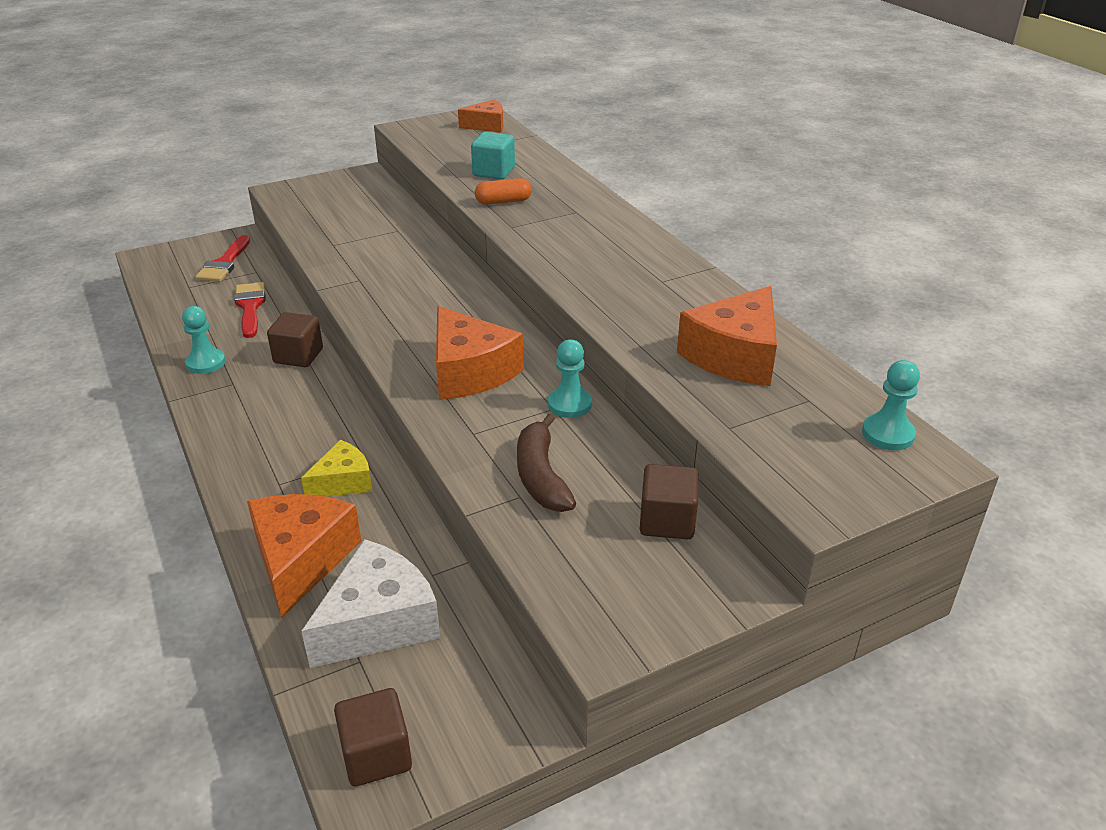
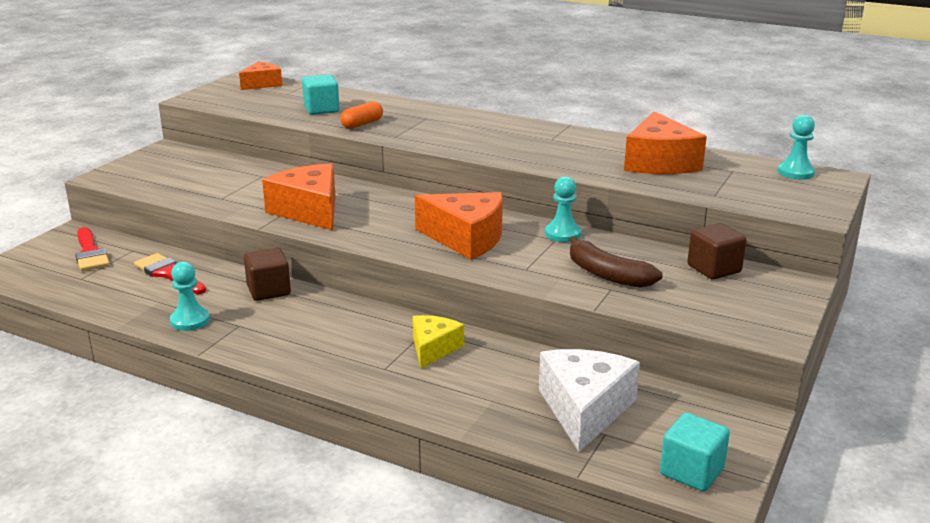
camera: 35 degrees left, 10 degrees down
orange cheese [247,494,362,618] -> orange cheese moved to [262,163,335,230]
brown cube [334,688,412,786] -> turquoise cube [660,413,730,492]

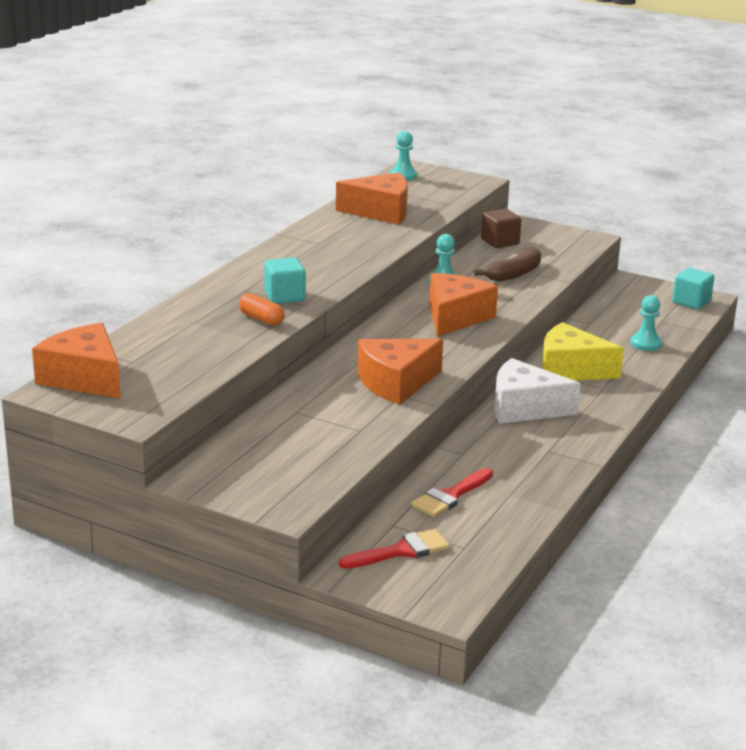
camera: 90 degrees left, 0 degrees up
turquoise pawn [170,262,210,331] -> turquoise pawn moved to [630,295,662,351]
orange cheese [239,61,282,90] -> orange cheese [32,323,121,399], size x1.66
brown cube [244,248,291,301] -> none
turquoise cube [302,75,340,115] -> turquoise cube moved to [264,258,306,304]
yellow cheese [413,315,464,368] -> yellow cheese [542,322,624,381], size x1.66
white cheese [539,349,640,452] -> white cheese moved to [494,358,581,424]

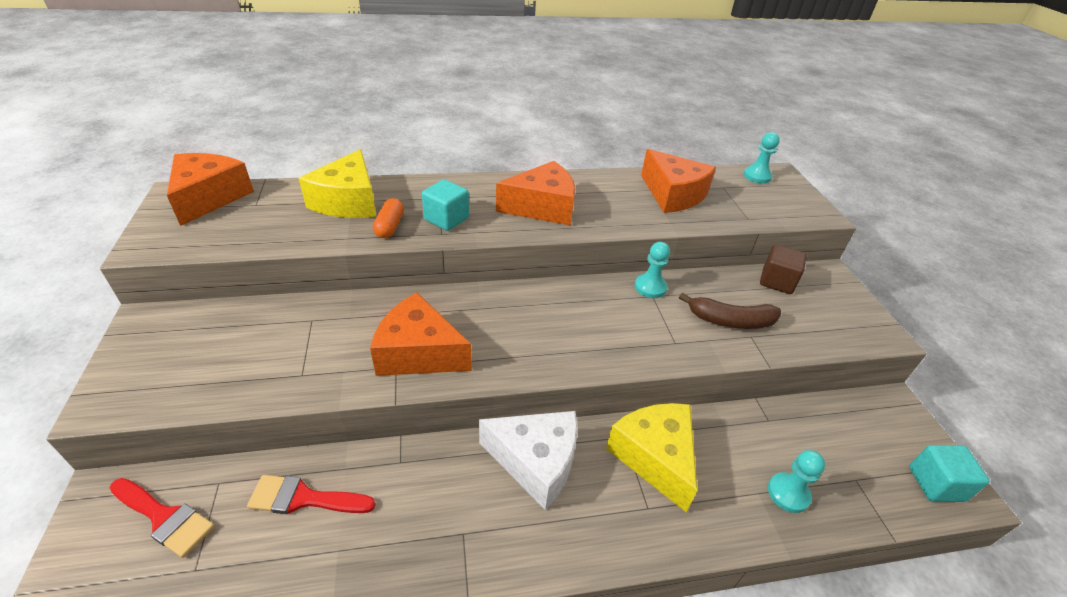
camera: 50 degrees right, 15 degrees up
orange cheese [429,273,498,337] -> orange cheese moved to [496,161,575,225]
white cheese [494,358,581,424] -> white cheese turned 135 degrees clockwise [479,411,578,510]
none -> yellow cheese [299,149,376,218]

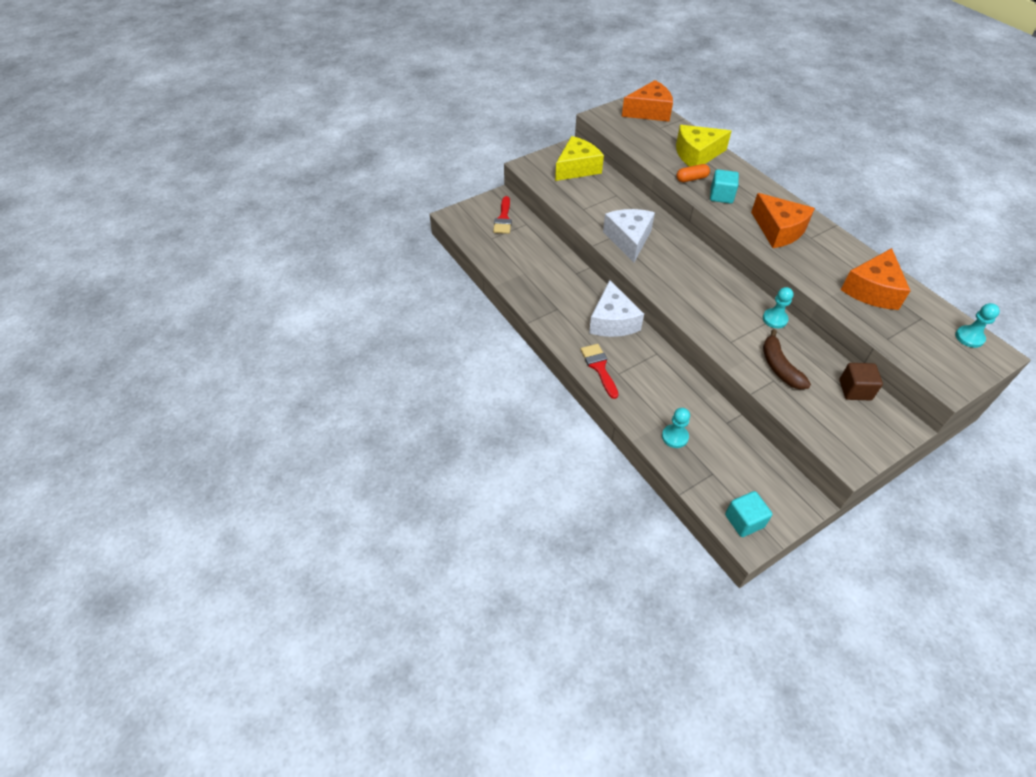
camera: 70 degrees right, 10 degrees up
red brush [247,475,376,514] -> red brush moved to [581,344,619,399]
orange cheese [370,292,472,376] -> white cheese [603,209,655,263]
yellow cheese [606,403,697,512] -> yellow cheese moved to [555,136,604,181]

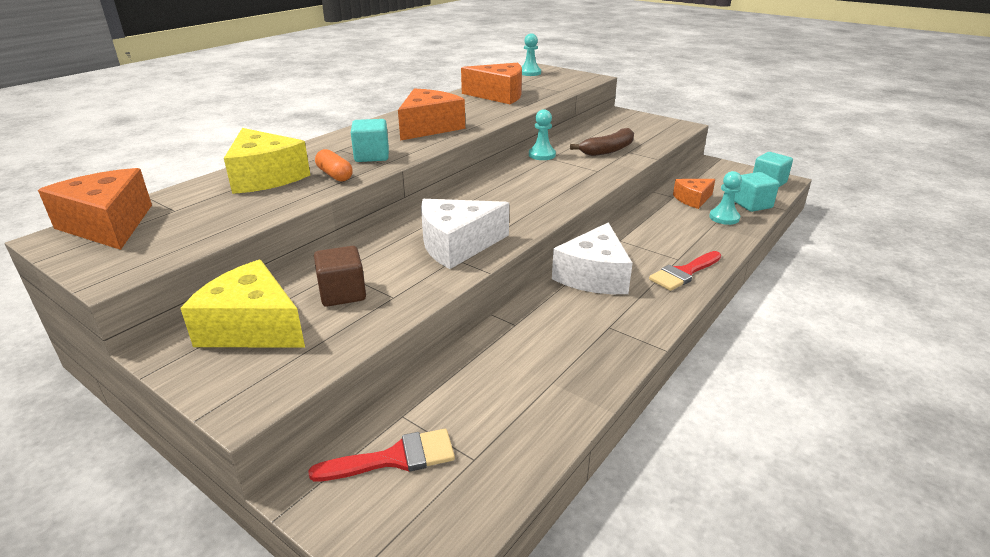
camera: 110 degrees left, 20 degrees down
white cheese [589,280,644,337] -> white cheese turned 135 degrees clockwise [552,222,633,294]
brown cube [839,363,883,400] -> brown cube moved to [314,246,366,307]
none -> orange cheese [673,179,715,209]
none -> turquoise cube [734,172,779,212]

